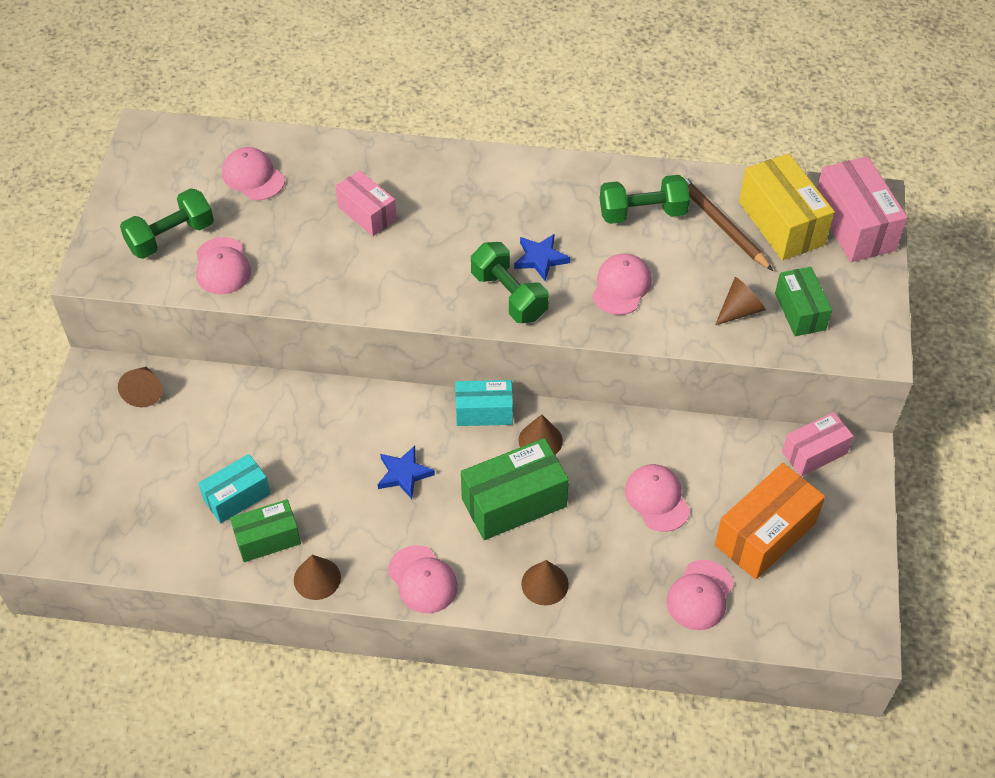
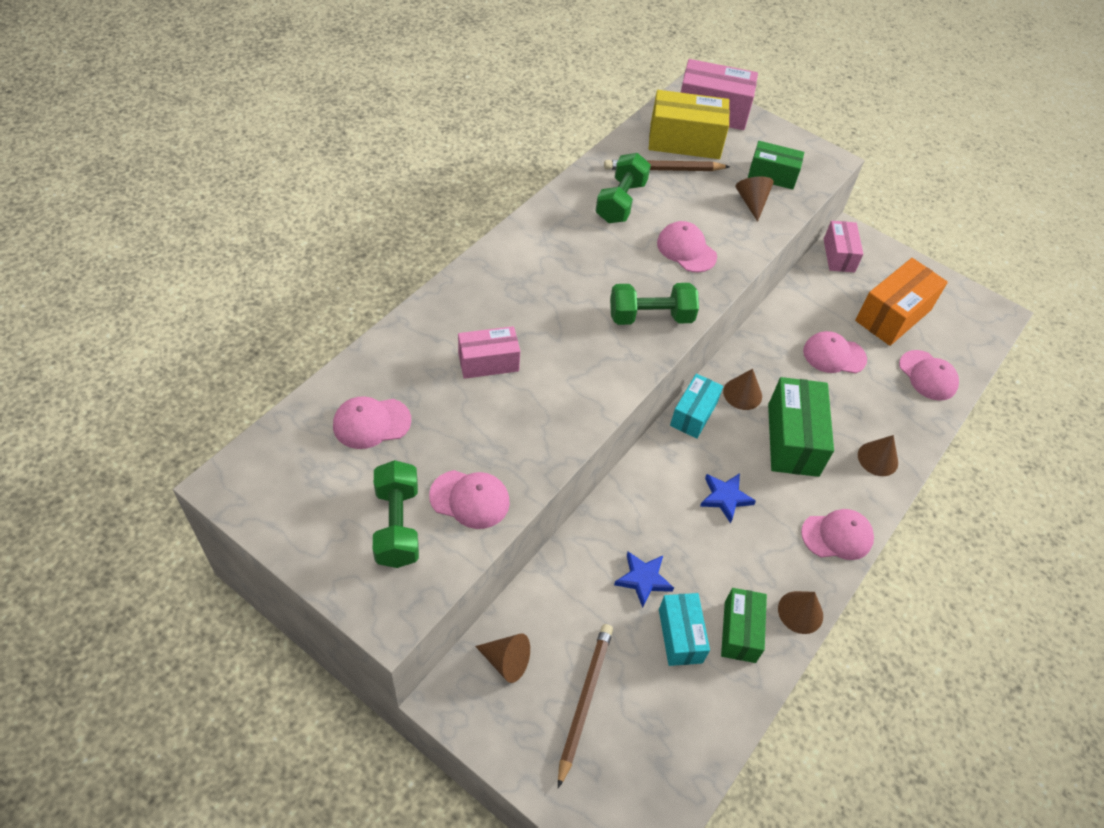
camera: 65 degrees left, 0 degrees up
blue star [514,234,570,281] -> blue star moved to [614,552,674,608]
orange box [715,463,825,580] -> orange box turned 60 degrees clockwise [855,258,948,346]
none -> brown pencil [558,624,613,788]

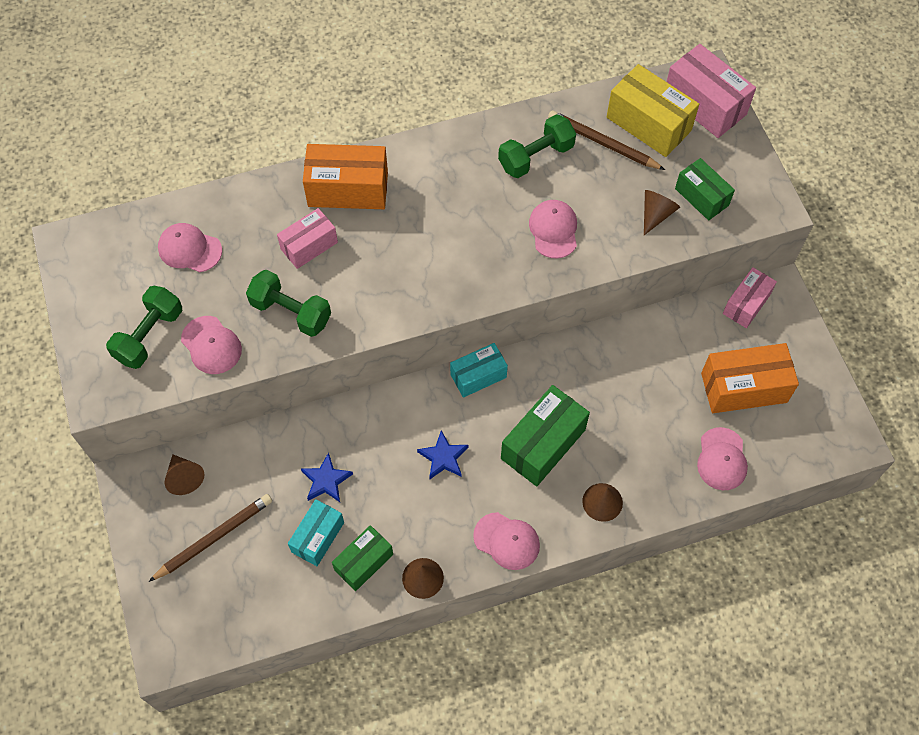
camera: 40 degrees right, 10 degrees up
pink box [458,326,520,379] -> pink box turned 60 degrees counterclockwise [277,208,338,269]
green dumbbell [610,283,699,325] -> green dumbbell moved to [246,270,331,337]
brown cone [723,369,762,410] -> none
pink cap [803,331,867,374] -> none
none -> orange box [303,144,388,209]

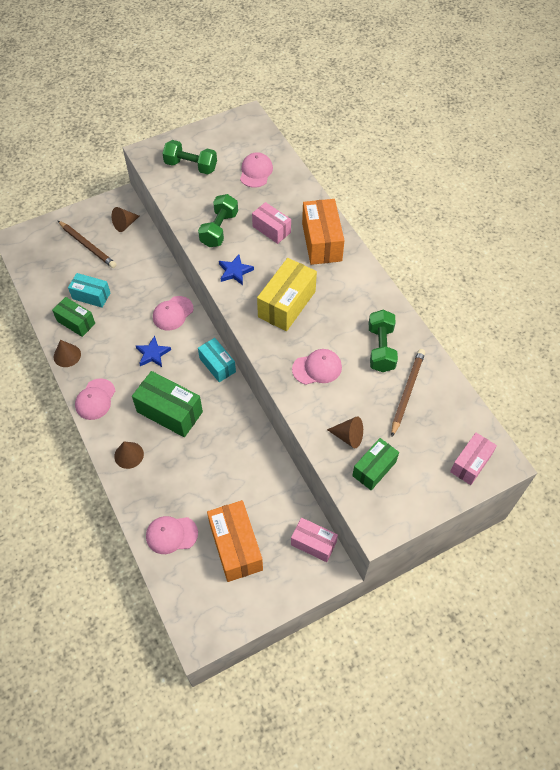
camera: 80 degrees right, 5 degrees down
pink cap [181,316,242,374] -> pink cap moved to [153,296,194,331]
blue star [301,453,353,502] -> blue star moved to [219,254,254,285]
green dumbbell [498,114,576,178] -> green dumbbell turned 45 degrees clockwise [369,310,398,372]
yellow box [607,64,699,157] -> yellow box moved to [257,258,317,331]
pink box [667,44,756,138] -> pink box [450,433,497,485], size x0.63

